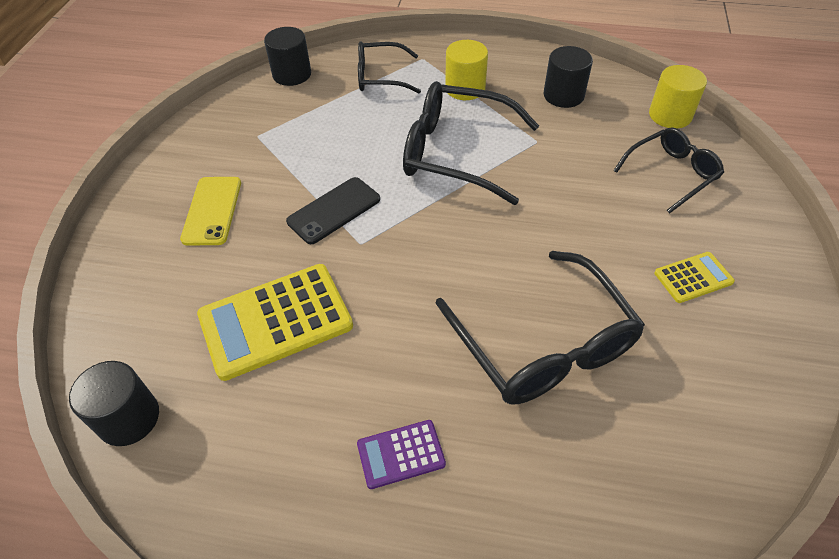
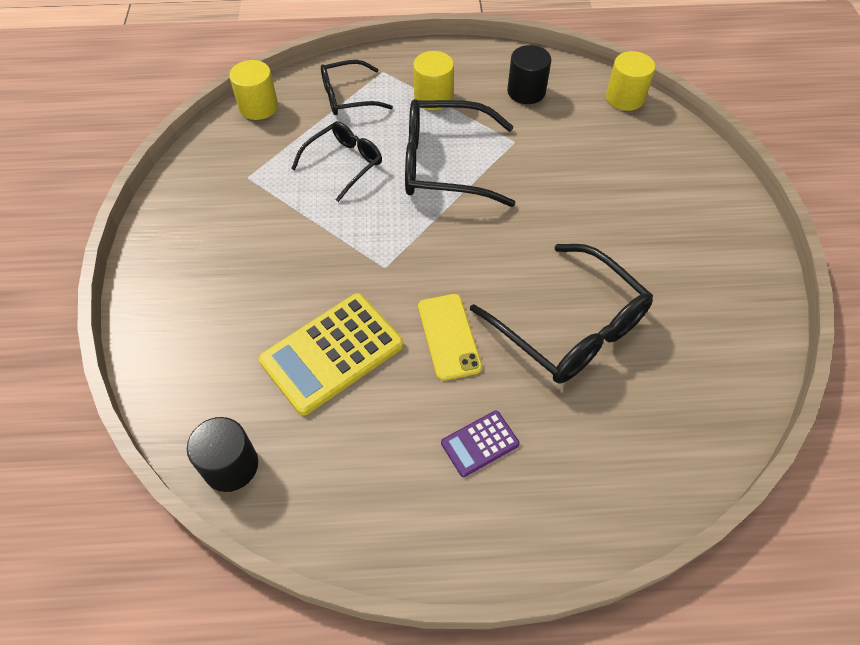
camera: 15 degrees left, 5 degrees up
yellow phone [180,177,241,245] -> yellow phone moved to [418,294,482,381]
black cylinder [264,27,311,86] -> yellow cylinder [229,60,278,120]
black phone [286,177,380,244] -> none
black glasses [613,128,724,213] -> black glasses moved to [291,121,382,202]
yellow calculator [654,252,735,303] -> none

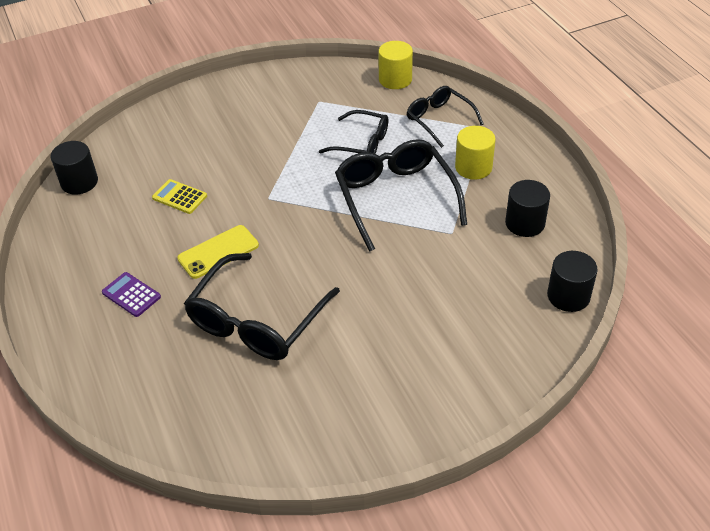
camera: 70 degrees right, 10 degrees down
yellow calculator [258,293,404,416] -> yellow calculator [152,179,207,214], size x0.50
yellow cylinder [606,51,655,111] -> black cylinder [547,251,598,312]

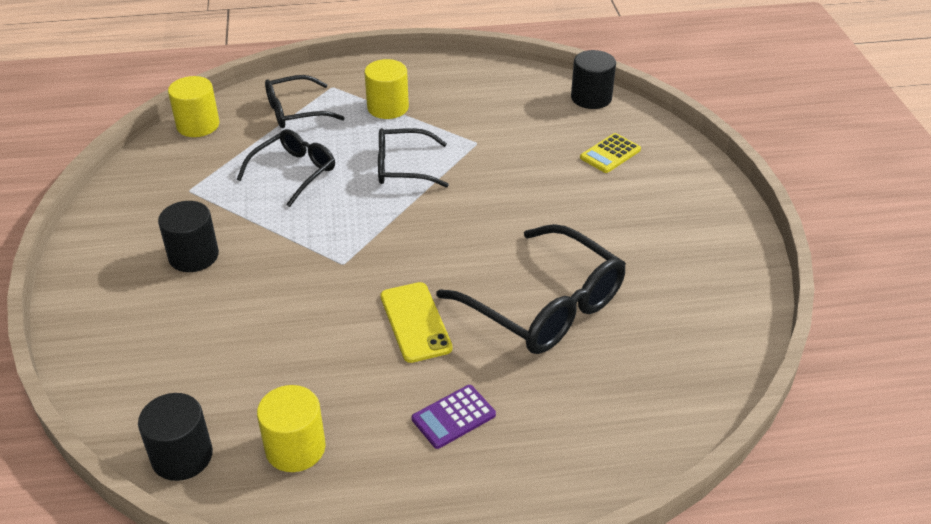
camera: 75 degrees left, 5 degrees down
yellow calculator [152,179,207,214] -> yellow calculator moved to [580,133,641,173]
black glasses [335,139,467,252] -> black glasses [378,128,449,188], size x0.60
black cylinder [505,180,550,237] -> black cylinder moved to [158,201,219,272]
none -> yellow cylinder [257,385,325,472]

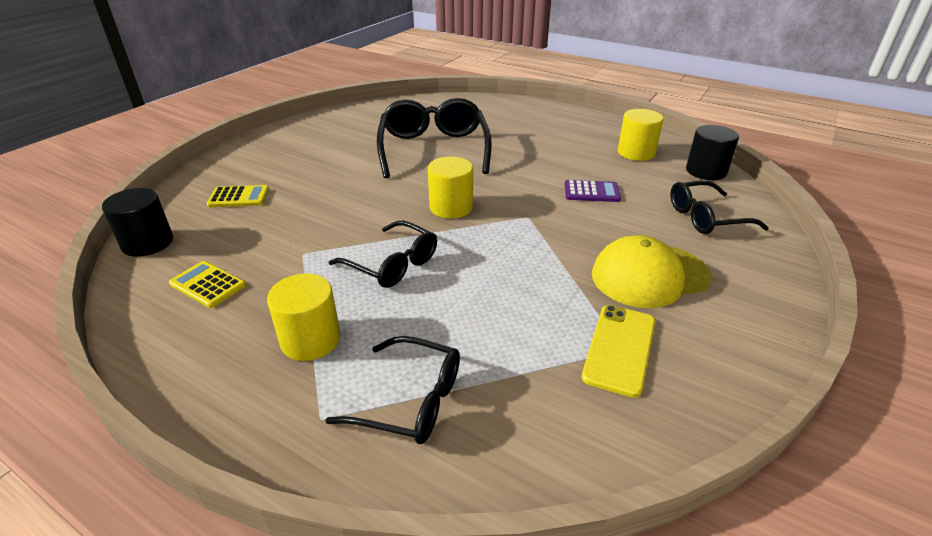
camera: 140 degrees left, 5 degrees down
black cylinder [158,201,219,272] -> yellow cap [592,235,711,308]
yellow cylinder [168,76,220,137] -> yellow cylinder moved to [428,156,473,219]
black glasses [237,129,335,207] -> black glasses moved to [670,181,769,234]
yellow phone [380,282,453,363] -> yellow phone moved to [582,305,655,398]
purple calculator [412,385,496,449] -> purple calculator moved to [565,180,621,202]
none -> yellow calculator [169,261,246,308]

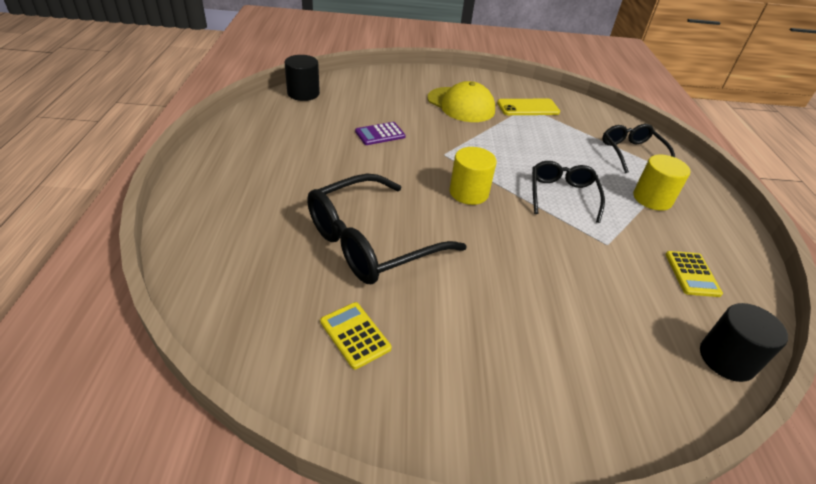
camera: 125 degrees left, 5 degrees up
yellow calculator [207,185,269,207] -> yellow calculator moved to [320,302,392,369]
purple calculator [565,180,621,202] -> purple calculator turned 90 degrees counterclockwise [355,122,406,145]
yellow cylinder [618,109,664,161] -> none
black glasses [670,181,769,234] -> none

